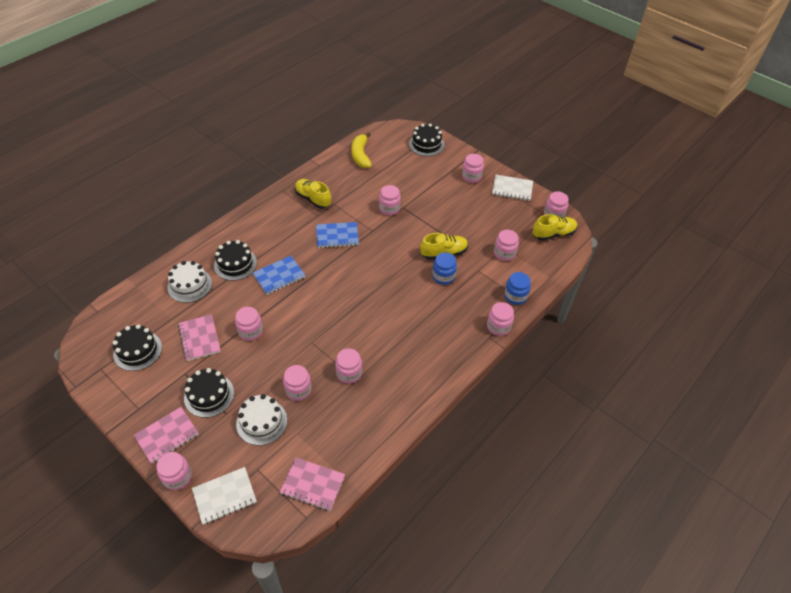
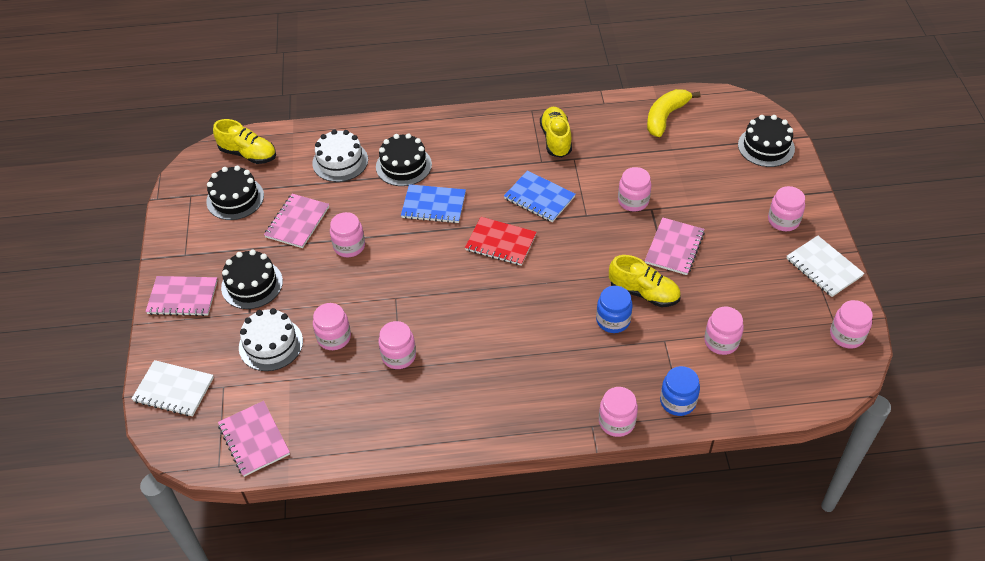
camera: 45 degrees right, 0 degrees up
pink jar [156,452,192,490] -> none
yellow shoe [532,214,577,241] -> yellow shoe moved to [213,119,276,164]
none -> red notebook [465,217,537,266]
none -> pink notebook [645,217,705,275]

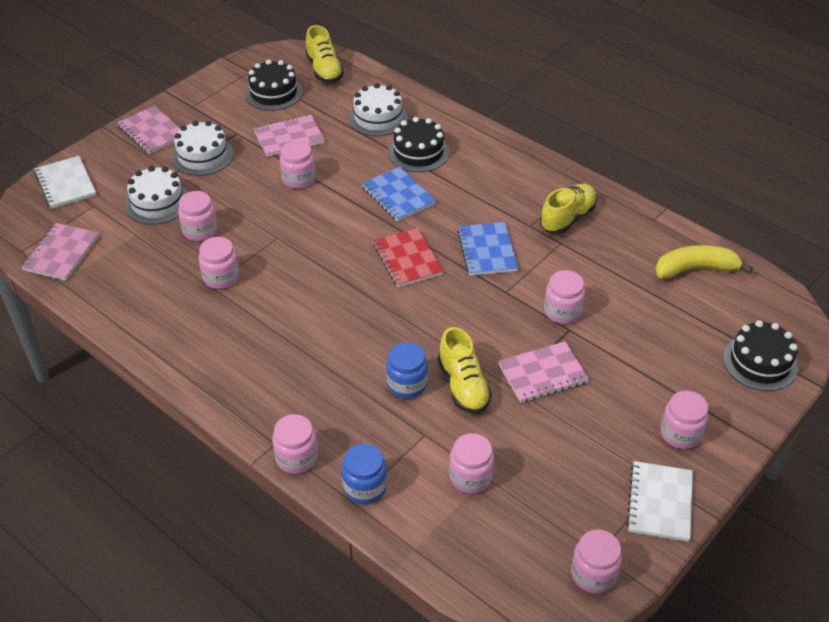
camera: 45 degrees right, 5 degrees down
black cake [221,250,283,309] -> white cake [172,121,233,176]

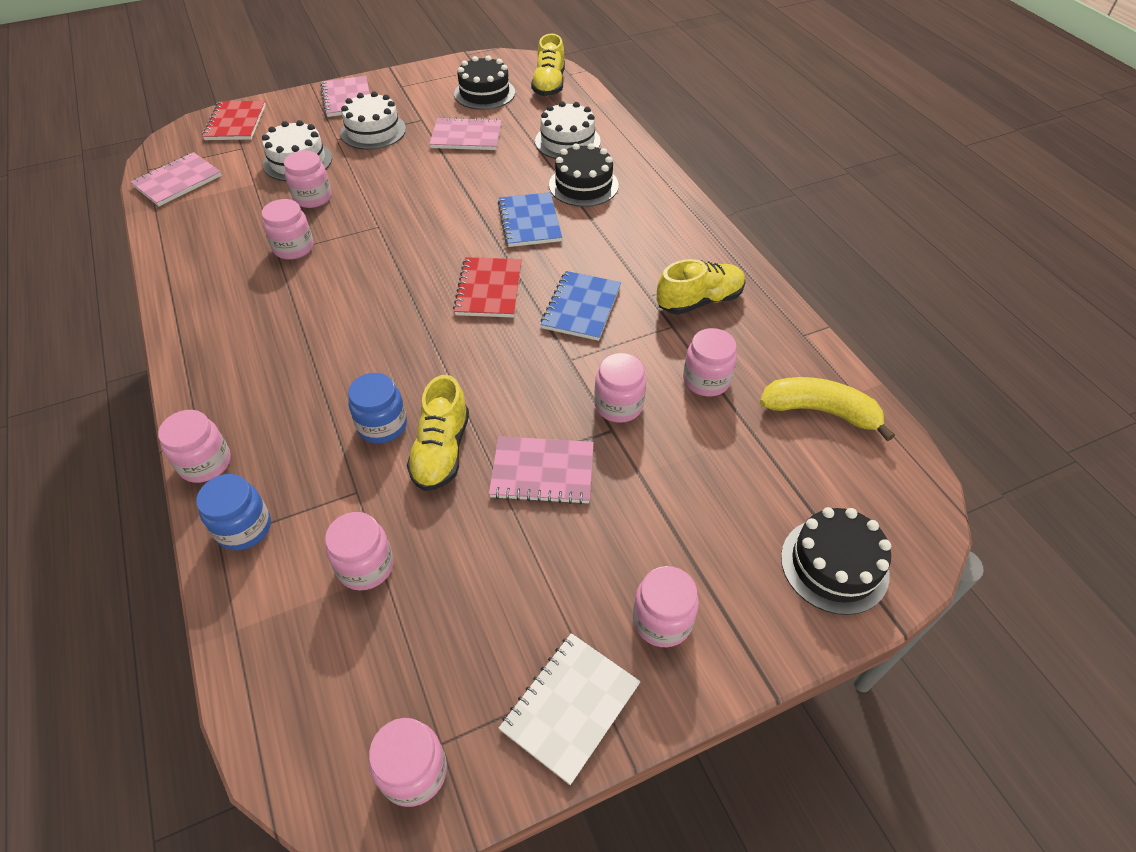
camera: 25 degrees right, 5 degrees up
white notebook [34,156,96,209] -> red notebook [202,101,266,140]
pink jar [280,140,316,189] -> pink jar moved to [683,328,737,397]

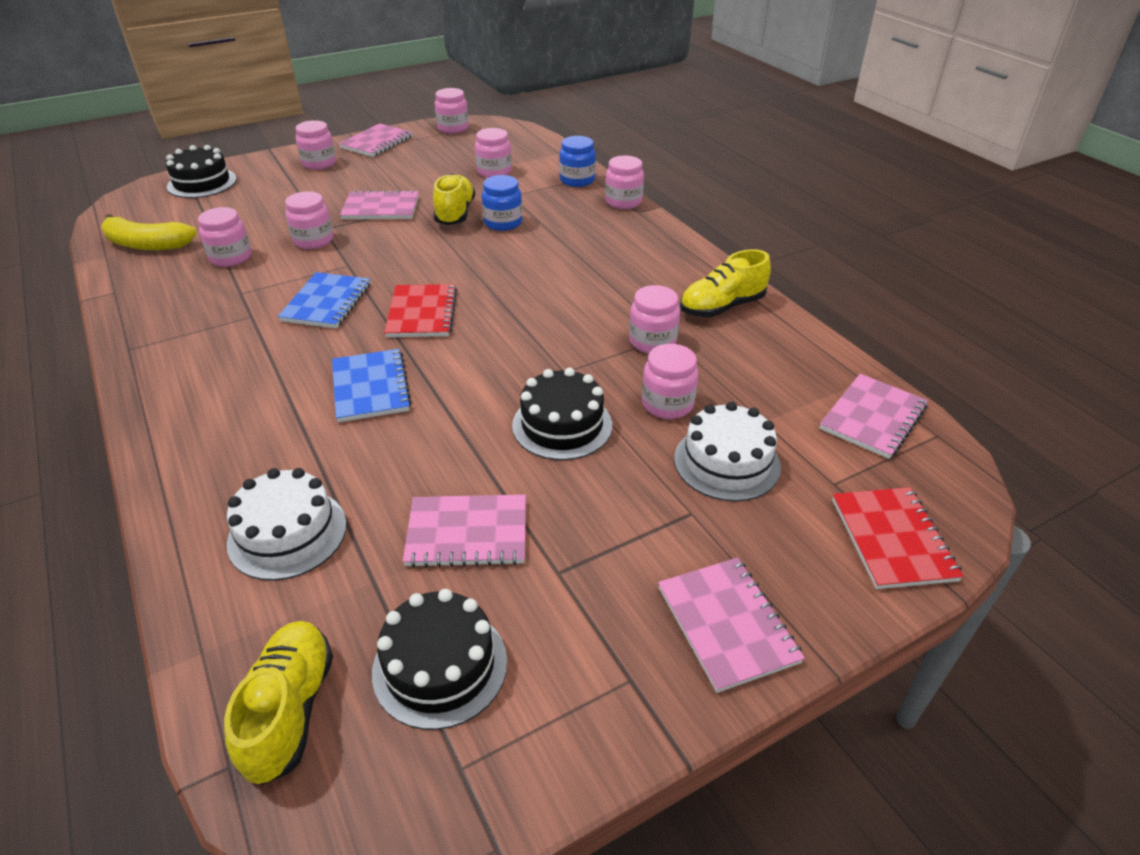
camera: 175 degrees right, 10 degrees down
white cake [340,91,406,150] -> none
white notebook [499,633,640,785] -> pink notebook [338,123,413,157]
black cake [549,143,619,207] -> black cake moved to [512,368,612,460]
yellow shoe [657,259,745,315] -> yellow shoe moved to [680,249,771,317]

